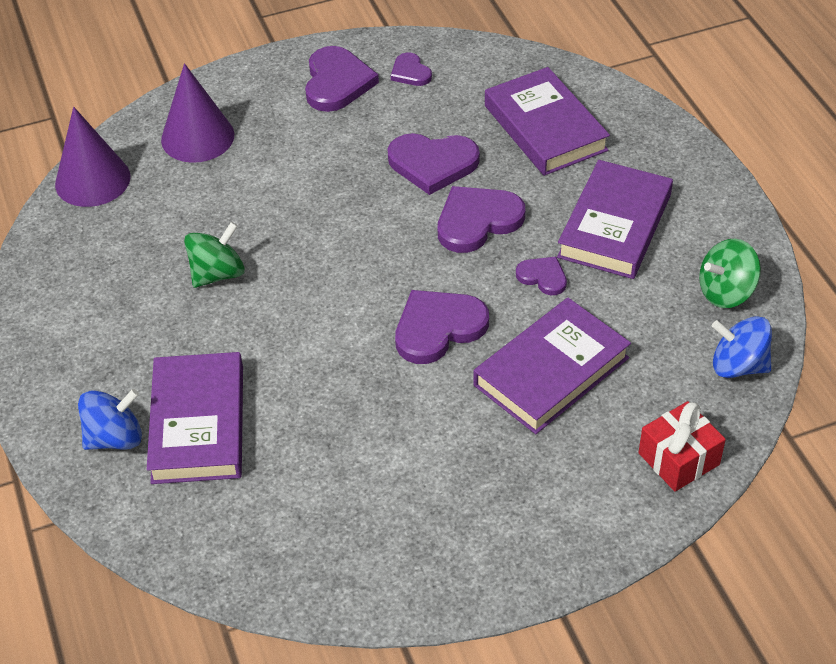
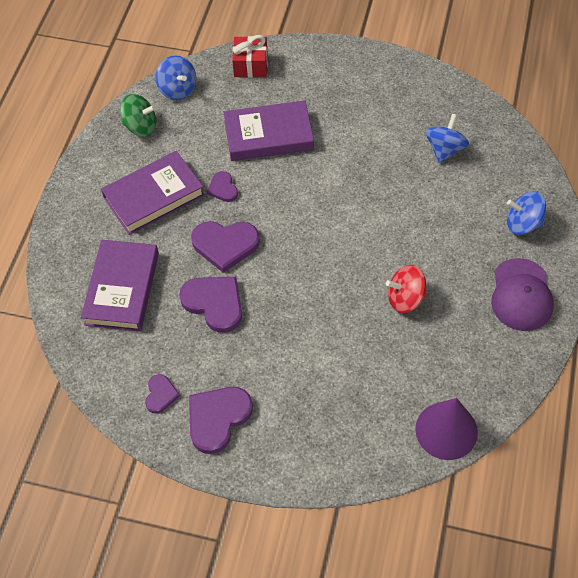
camera: 145 degrees left, 10 degrees up
purple book [147,352,243,484] -> none
purple cone [161,63,234,163] -> none
green spinning top [184,222,245,288] -> red spinning top [386,265,427,313]
purple heart [395,290,489,364] -> none
none -> blue spinning top [425,114,469,163]
none -> purple cap [491,258,554,331]

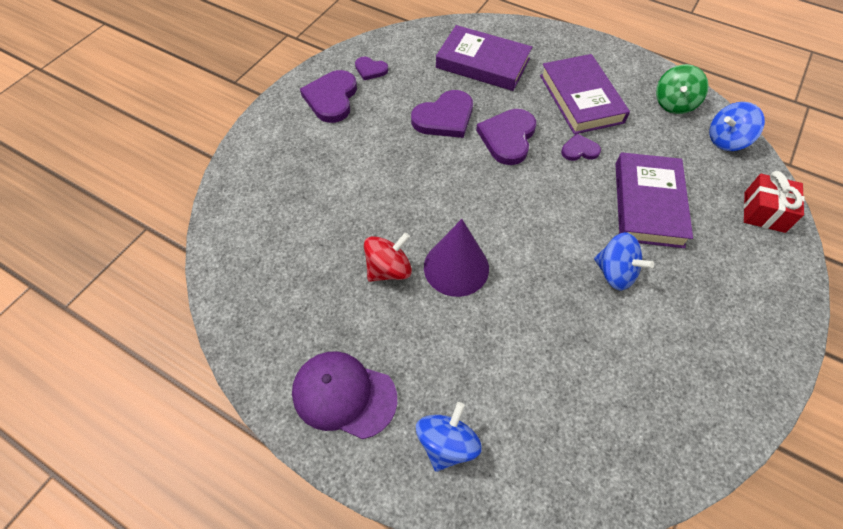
camera: 105 degrees right, 0 degrees up
purple heart [189,387,253,454] -> purple heart turned 135 degrees counterclockwise [300,70,357,123]
red spinning top [386,265,427,313] -> red spinning top turned 45 degrees clockwise [364,233,412,282]
purple cone [415,398,478,460] -> purple cone moved to [424,219,489,297]
blue spinning top [425,114,469,163] -> blue spinning top moved to [594,232,654,290]

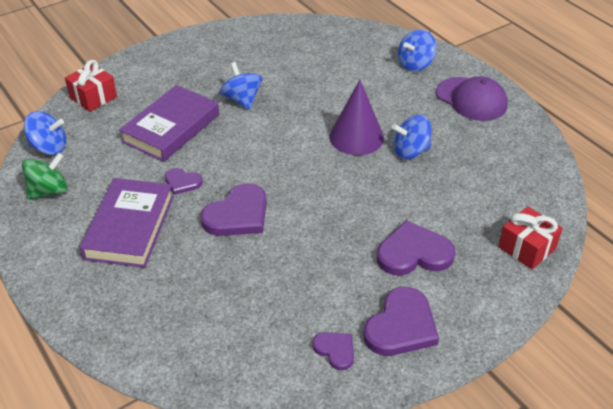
camera: 155 degrees left, 15 degrees down
red spinning top [364,233,412,282] -> blue spinning top [392,114,431,160]
purple heart [411,90,473,138] -> purple heart moved to [377,220,455,276]
purple book [436,25,532,91] -> none
none -> red gift [498,206,563,269]

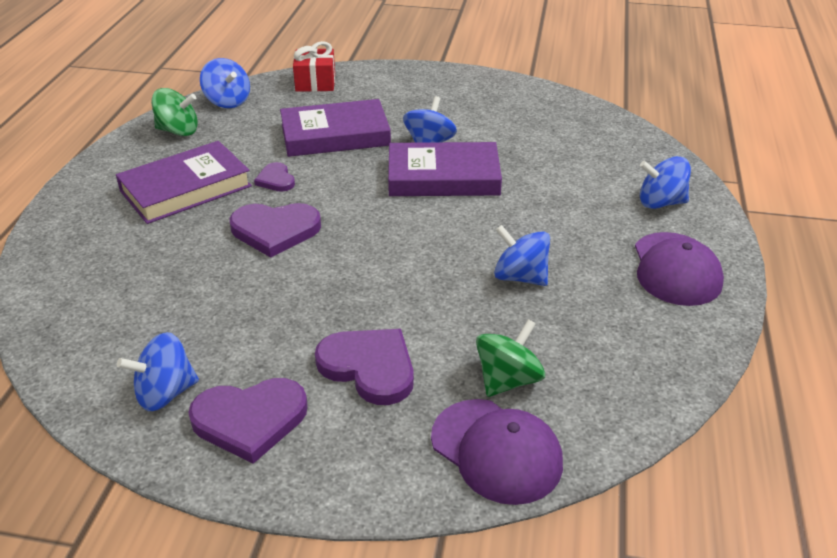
camera: 45 degrees right, 5 degrees down
purple heart [312,332,354,371] -> blue spinning top [117,332,199,411]
purple cone [329,80,384,155] -> none
red gift [498,206,563,269] -> purple cap [431,399,563,505]
none -> purple book [388,142,502,196]
none -> green spinning top [476,319,545,397]

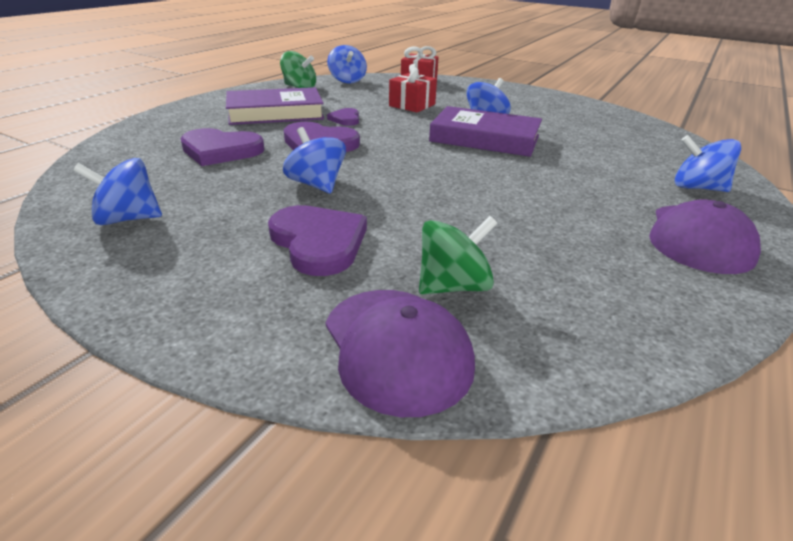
camera: 20 degrees right, 5 degrees down
purple heart [188,378,308,464] -> purple heart moved to [180,128,264,166]
purple book [280,99,391,157] -> red gift [389,64,437,112]
blue spinning top [494,225,550,286] -> blue spinning top moved to [283,127,346,194]

